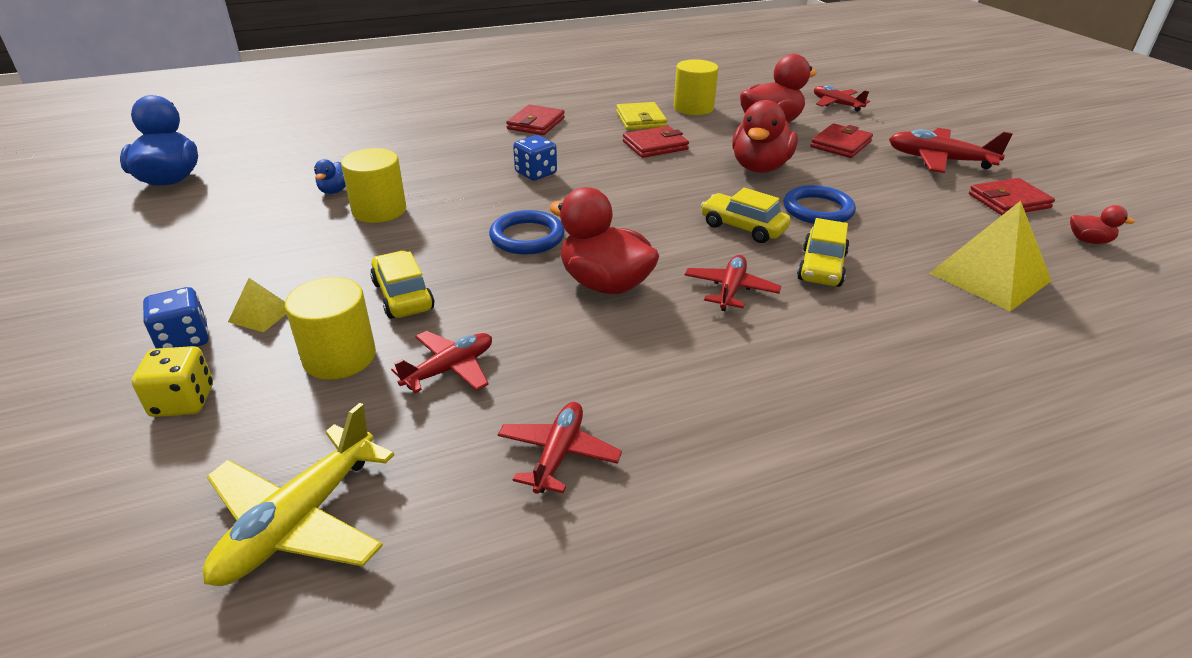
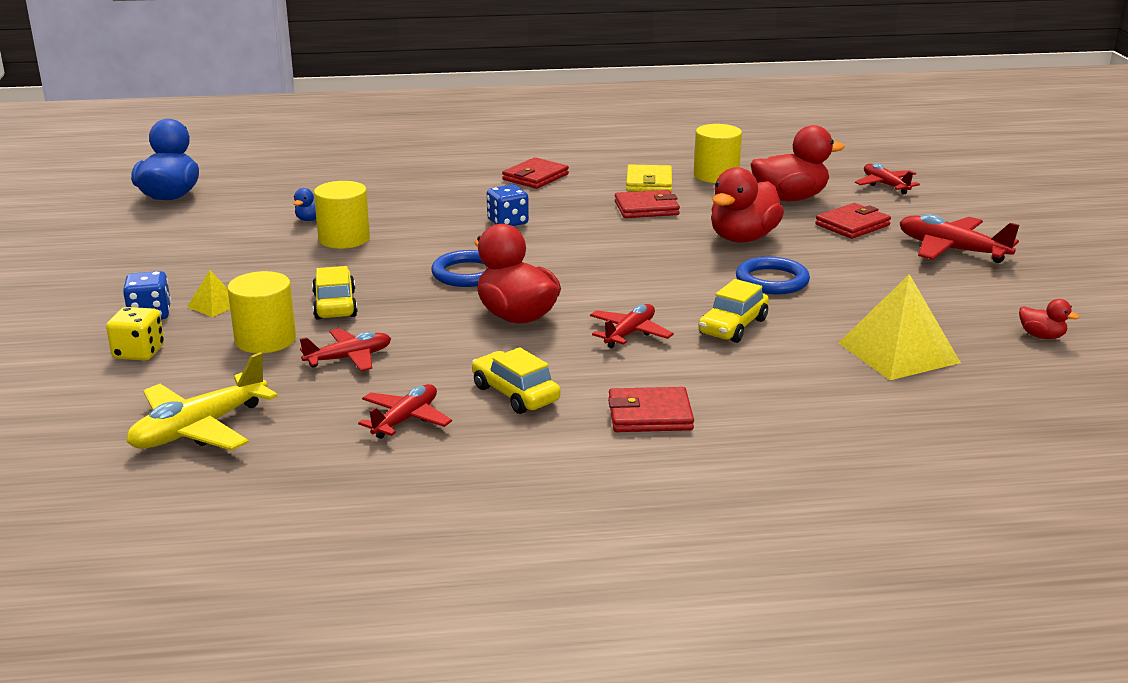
camera: 15 degrees right, 10 degrees down
yellow car [701,188,791,243] -> yellow car moved to [472,347,560,414]
red wallet [969,178,1055,215] -> red wallet moved to [608,387,694,432]

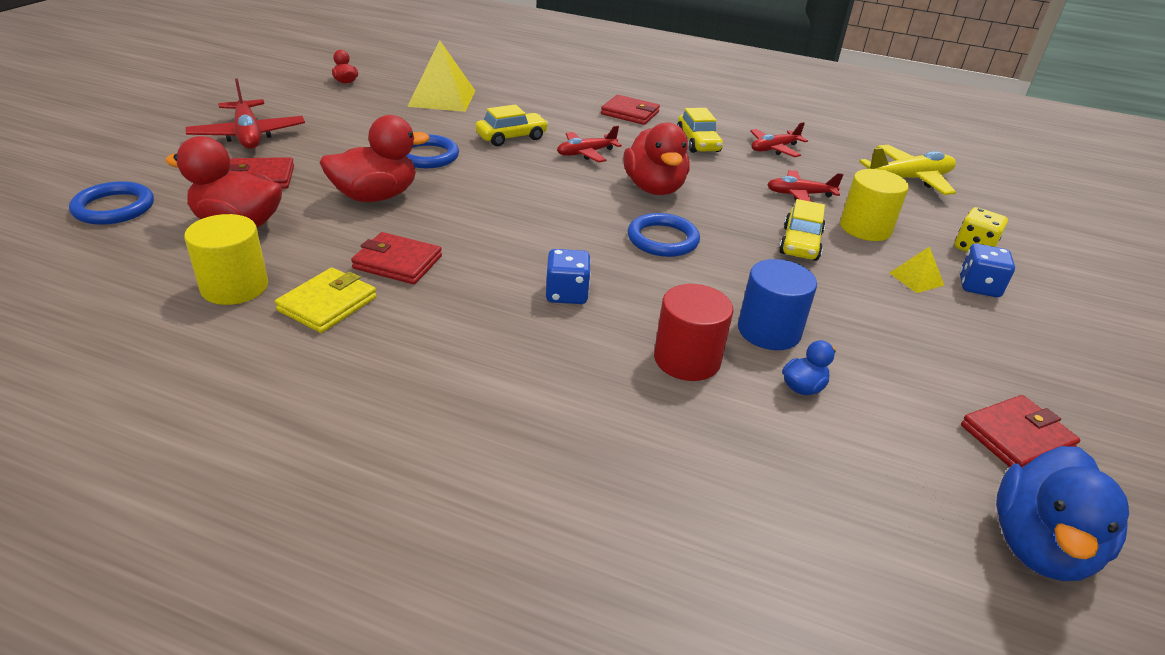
camera: 155 degrees left, 10 degrees up
yellow cylinder [314,181,370,249] -> blue cylinder [738,259,817,350]
red wallet [502,157,569,189] -> red wallet moved to [961,395,1080,468]
red plane [855,163,920,195] -> blue ring [69,181,154,225]
none -> red cylinder [654,284,733,381]

